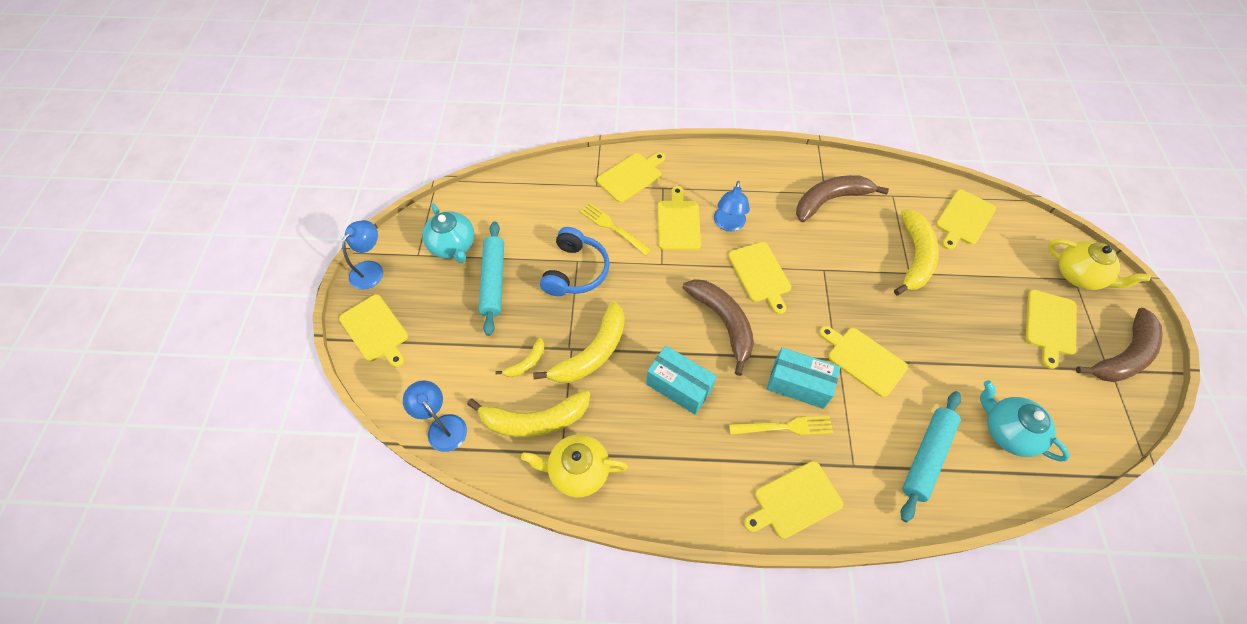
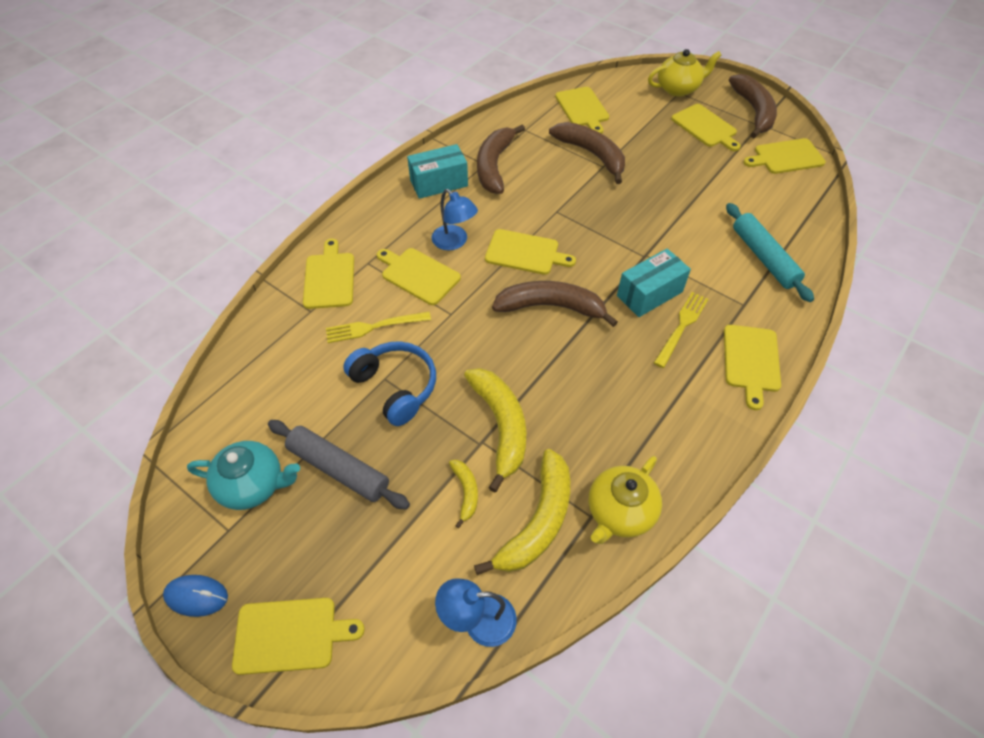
camera: 55 degrees left, 5 degrees down
blue lamp [342,220,383,289] -> blue mouse [163,575,228,617]
turquoise rolling pin [479,221,504,336] -> grey rolling pin [268,420,410,510]
turquoise box [646,346,717,415] -> turquoise box moved to [407,144,468,199]
yellow cutting board [819,326,908,397] -> yellow cutting board moved to [744,138,826,174]
yellow banana [894,209,939,295] -> brown banana [549,122,625,184]
turquoise teapot [980,380,1070,462] -> none

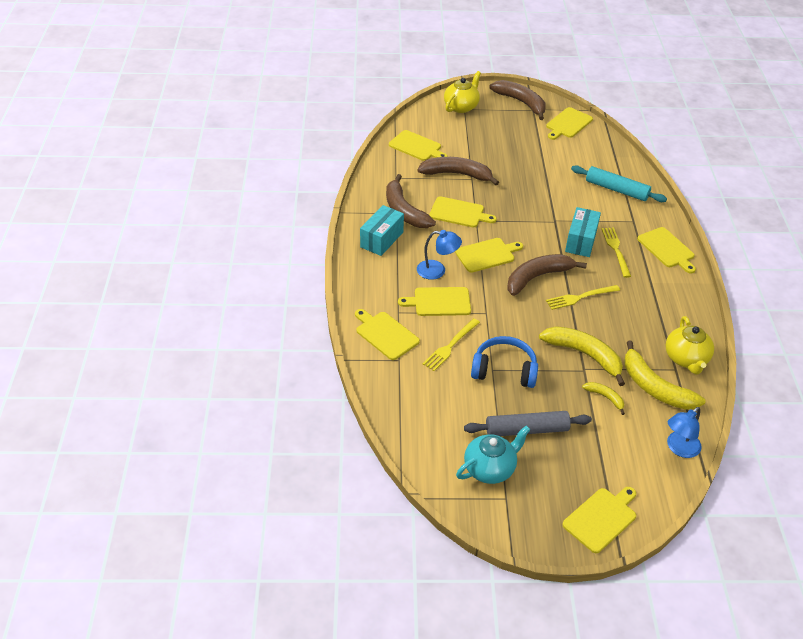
camera: 40 degrees left, 10 degrees down
blue mouse [163,575,228,617] -> none
yellow banana [474,449,570,575] -> yellow banana turned 150 degrees clockwise [625,341,705,410]
yellow cutting board [671,104,741,151] -> yellow cutting board moved to [429,196,497,228]
none -> yellow fork [546,285,620,310]

